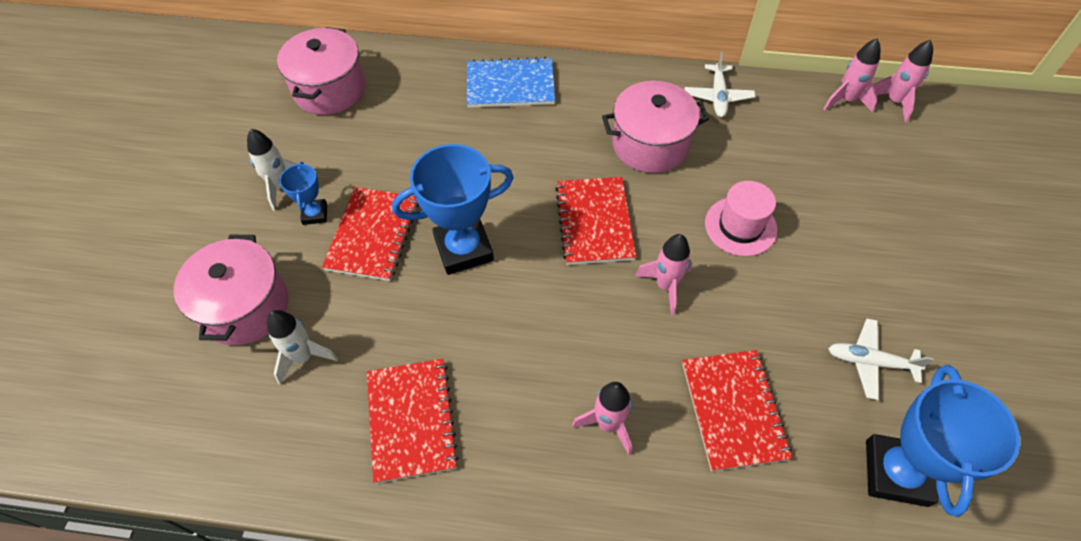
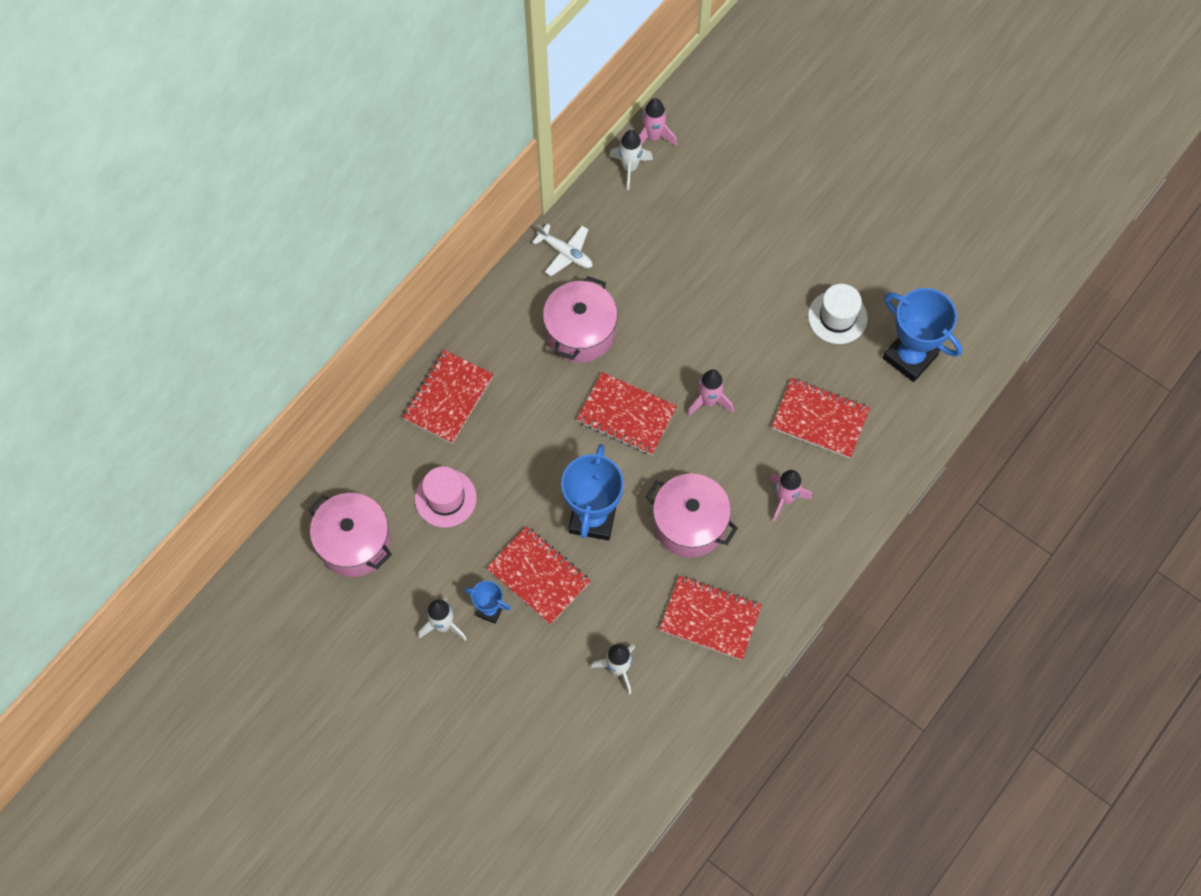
camera: 60 degrees left, 10 degrees up
pink pot [174,235,289,346] -> pink pot moved to [646,474,738,558]
blue notebook [467,57,555,108] -> red notebook [402,350,494,444]
pink hat [705,181,777,256] -> pink hat moved to [415,466,477,527]
pink rocket [824,38,881,112] -> white rocket [609,130,653,190]
white plane [828,319,934,400] -> white hat [808,284,868,344]

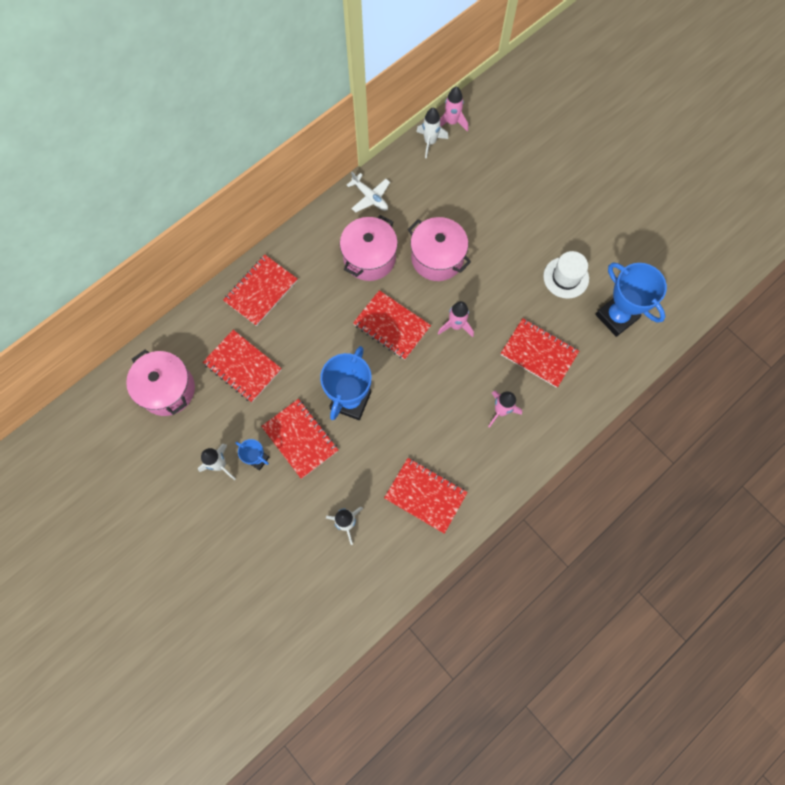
camera: 10 degrees right, 5 degrees up
pink hat [415,466,477,527] -> red notebook [203,330,282,402]
pink pot [646,474,738,558] -> pink pot moved to [408,217,471,281]

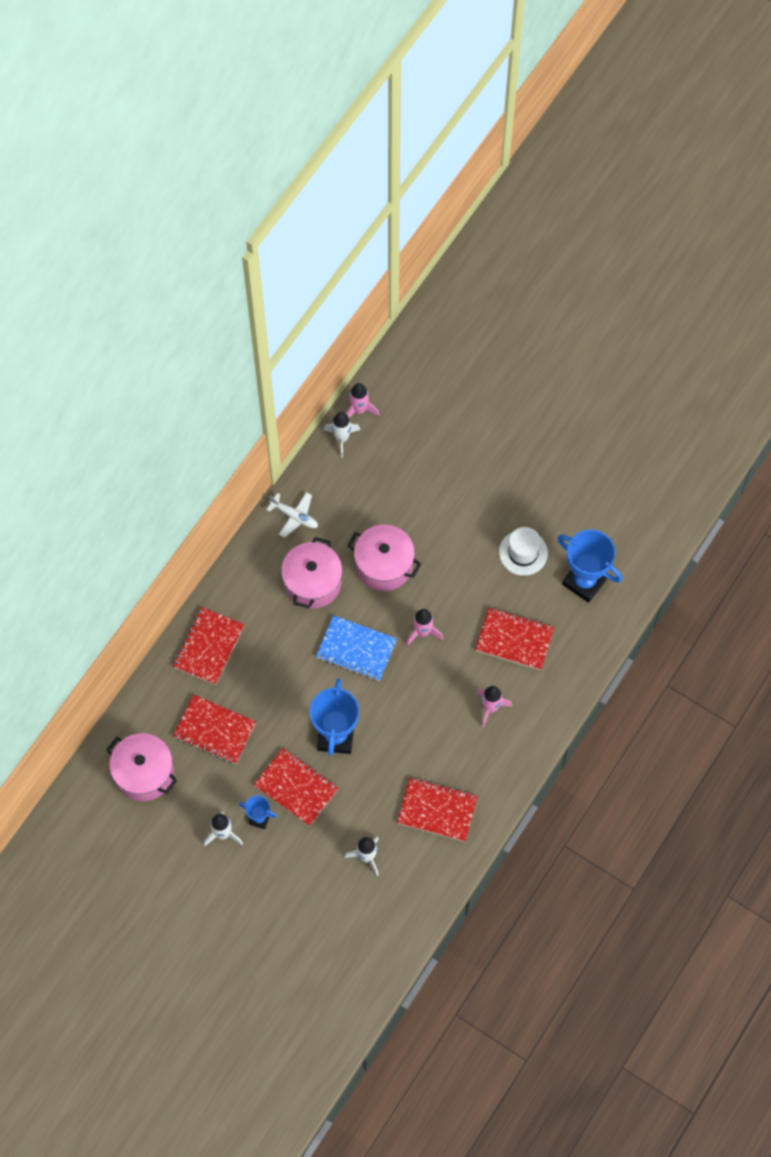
camera: 15 degrees left, 5 degrees down
red notebook [353,290,431,360] -> blue notebook [316,615,397,681]

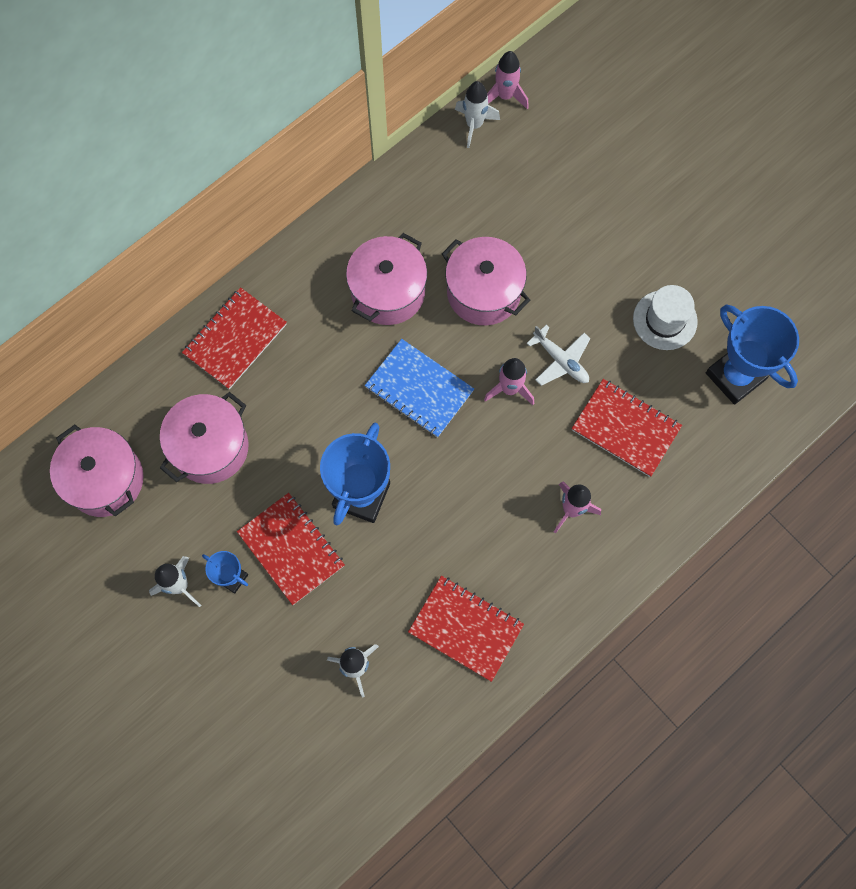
camera: 15 degrees right, 5 degrees up
red notebook [173,695,256,764] -> pink pot [160,392,249,484]
white plane [267,492,318,538] -> white plane moved to [527,325,590,386]

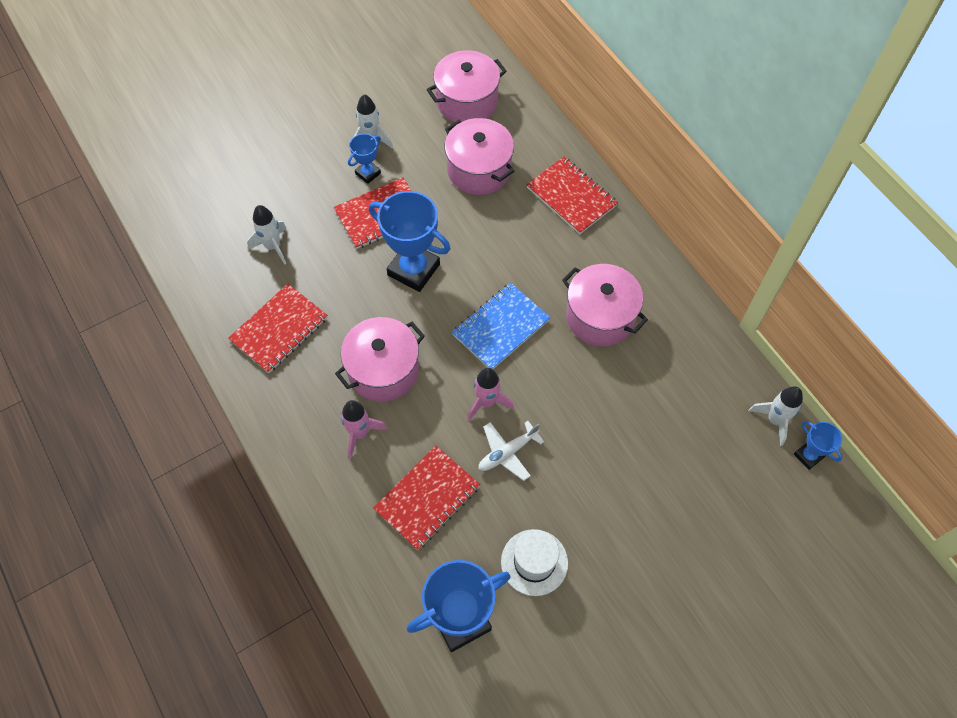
camera: 100 degrees right, 10 degrees down
pink pot [442,237,530,325] -> pink pot moved to [335,317,425,402]
pink rocket [487,51,529,109] -> blue trophy [794,421,842,470]

